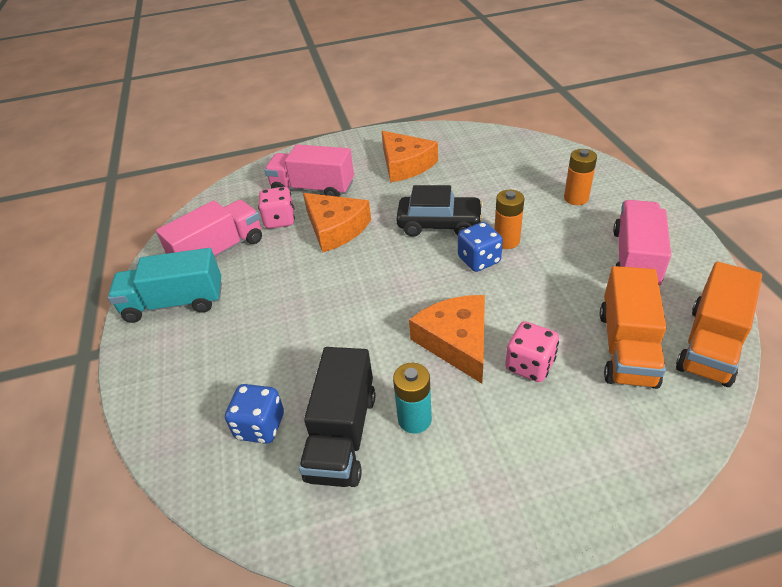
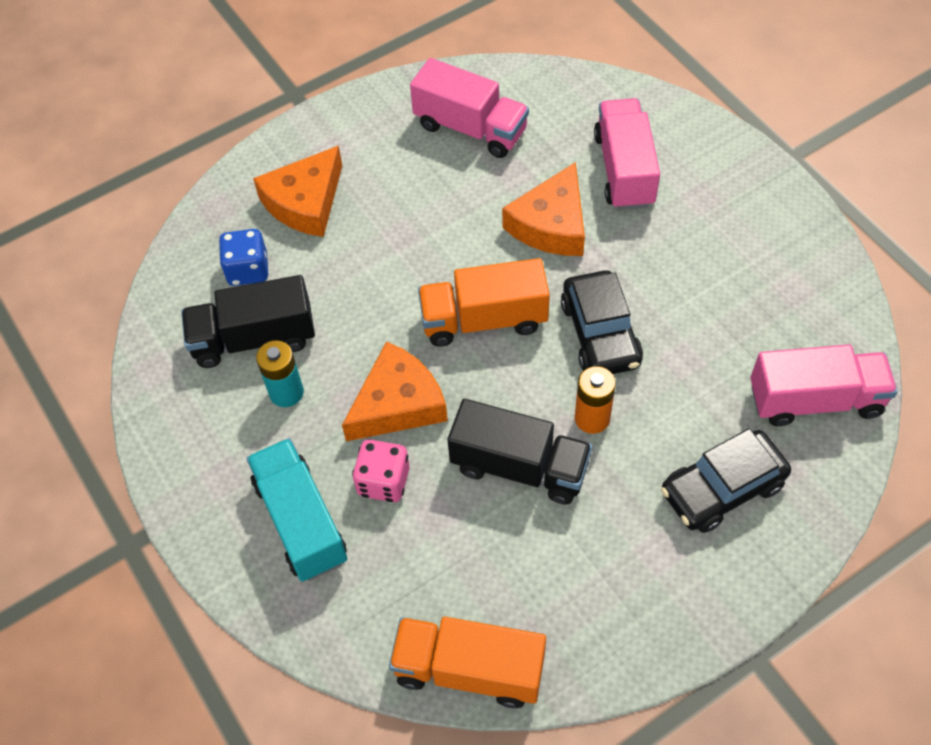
camera: 70 degrees right, 15 degrees up
turquoise truck [108,248,222,323] -> turquoise truck moved to [246,438,347,582]
pink dice [258,187,295,229] -> none
orange cheese [382,131,438,182] -> orange cheese moved to [253,145,342,237]
blue dice [458,222,503,272] -> none
orange battery [564,149,597,205] -> black car [661,428,791,533]
orange truck [600,266,667,389] -> orange truck moved to [418,258,550,347]
pink truck [613,200,671,286] -> pink truck moved to [750,344,898,426]
none -> black truck [448,399,592,504]

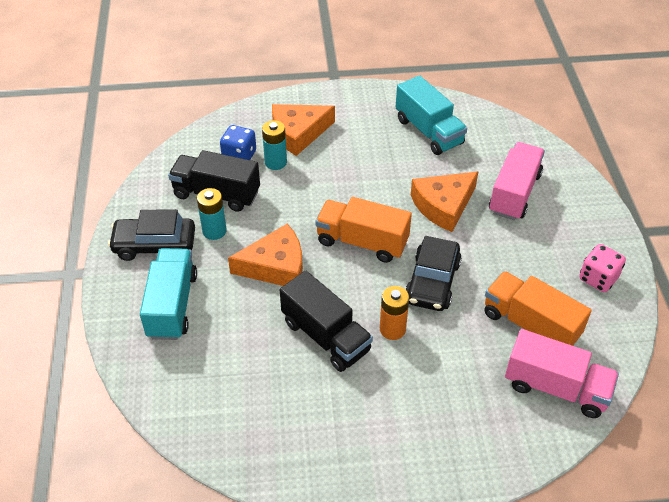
camera: 25 degrees right, 10 degrees down
pink dice [352,440,409,502] -> pink dice moved to [579,244,626,292]
orange truck [389,617,546,708] -> orange truck moved to [484,271,592,346]
pink truck [410,58,529,158] -> turquoise truck [396,75,467,155]
black car [661,428,791,533] -> black car moved to [108,209,195,261]
none -> turquoise battery [262,120,287,170]

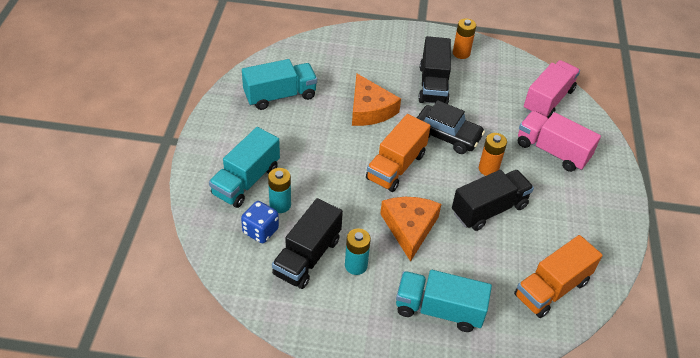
camera: 80 degrees left, 0 degrees up
black car [108,209,195,261] -> none
orange cheese [272,104,335,156] -> turquoise truck [209,127,280,208]
orange truck [484,271,592,346] -> orange truck moved to [514,235,603,318]
pink truck [489,142,545,220] -> pink truck moved to [518,111,601,172]
pink dice [579,244,626,292] -> orange battery [453,18,476,59]
none -> black truck [418,36,451,104]

